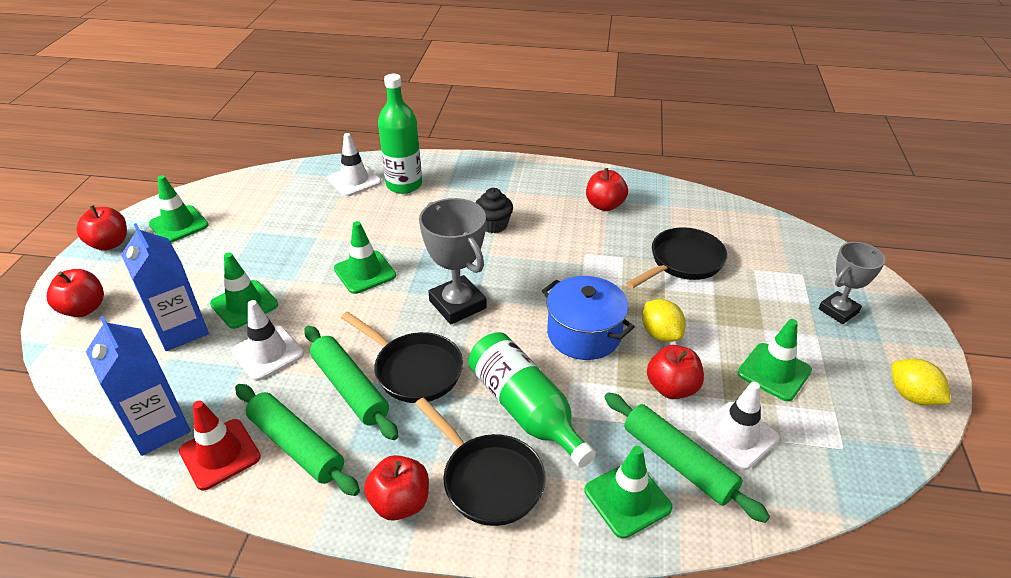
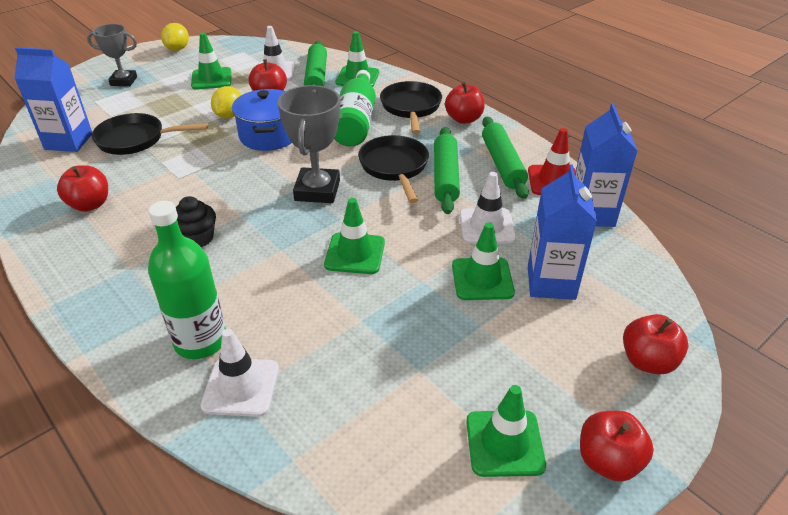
camera: 140 degrees left, 0 degrees up
none -> blue carton [14,47,92,152]

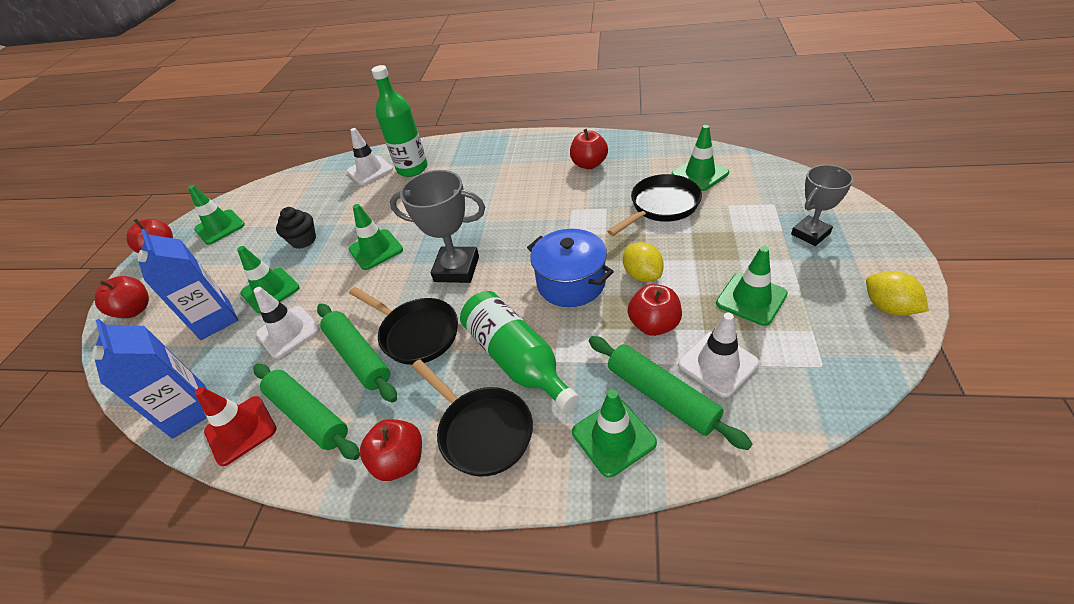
camera: 145 degrees right, 5 degrees up
blue carton [14,47,92,152] -> green traffic cone [672,125,729,191]
black cupcake [176,196,216,248] -> black cupcake moved to [276,207,316,249]
grey trophy [278,85,340,203] -> grey trophy turned 45 degrees counterclockwise [390,170,485,283]

